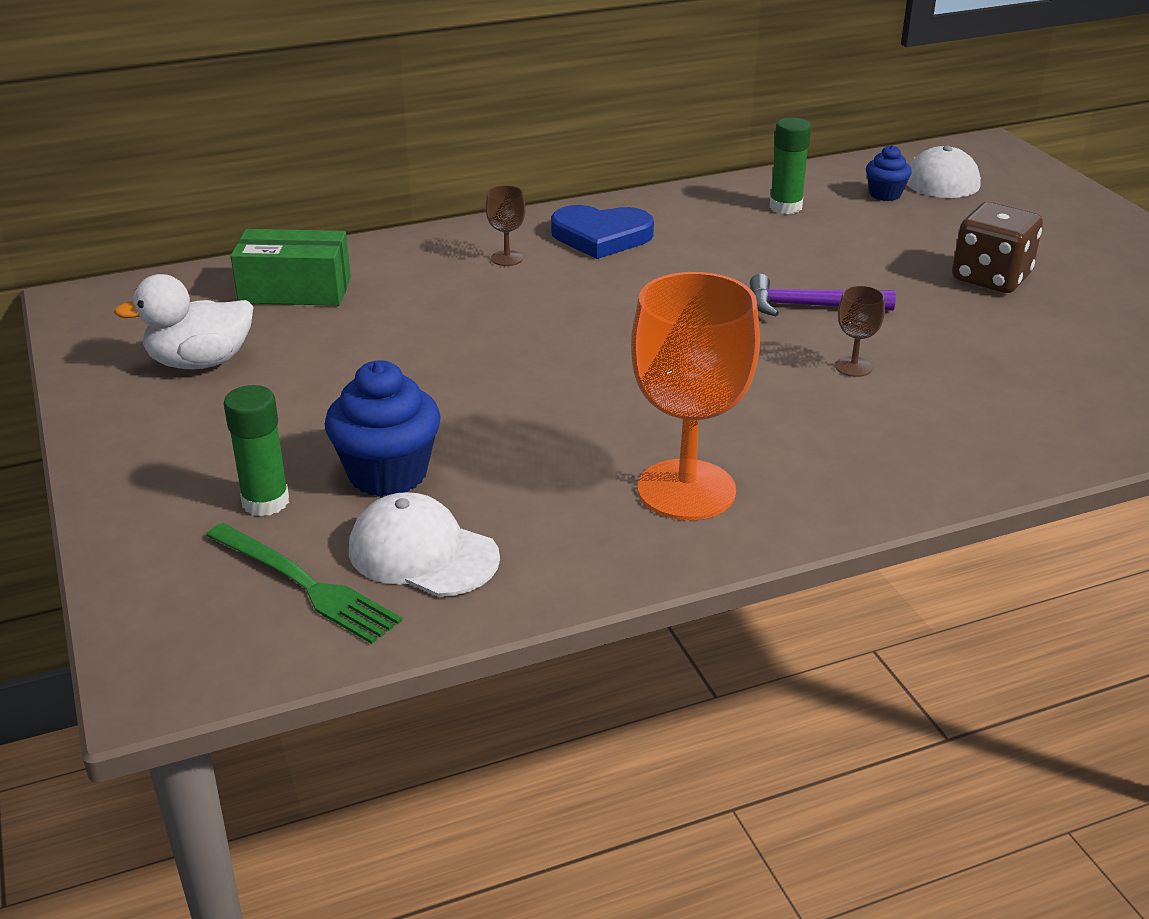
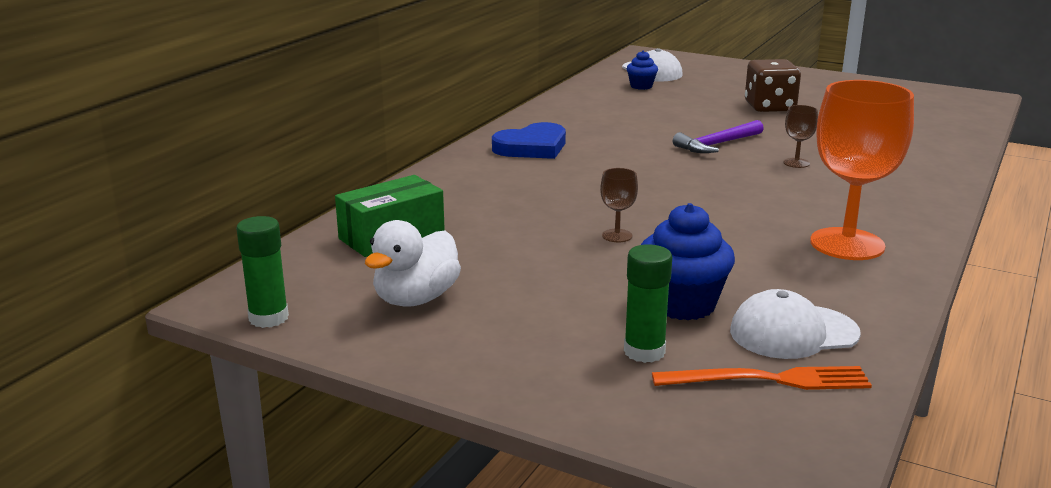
camera: 40 degrees left, 10 degrees down
green fork [206,523,402,644] -> orange fork [652,366,872,390]
brown goblet [486,185,526,266] -> brown goblet moved to [600,168,638,242]
green glue stick [769,117,811,214] -> green glue stick moved to [236,216,289,328]

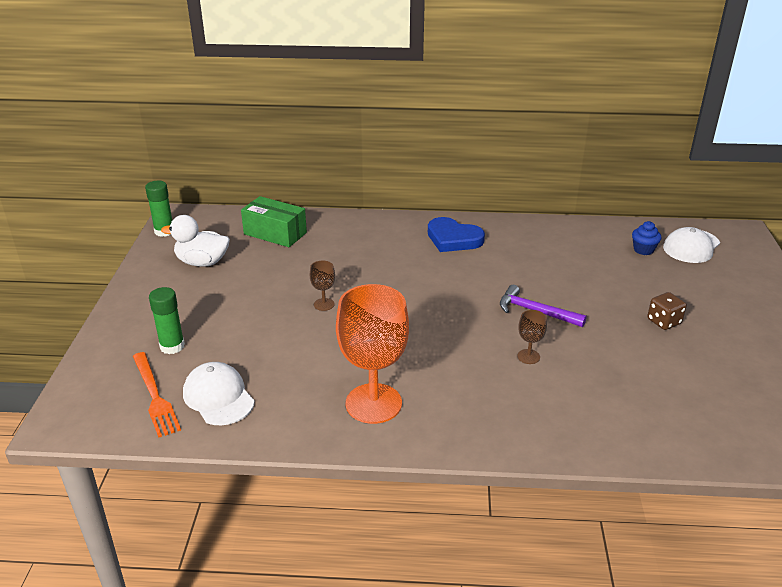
camera: 65 degrees right, 10 degrees up
blue cupcake [641,203,735,320] -> none
brown dice [745,59,801,112] -> brown dice [647,292,687,330], size x0.62

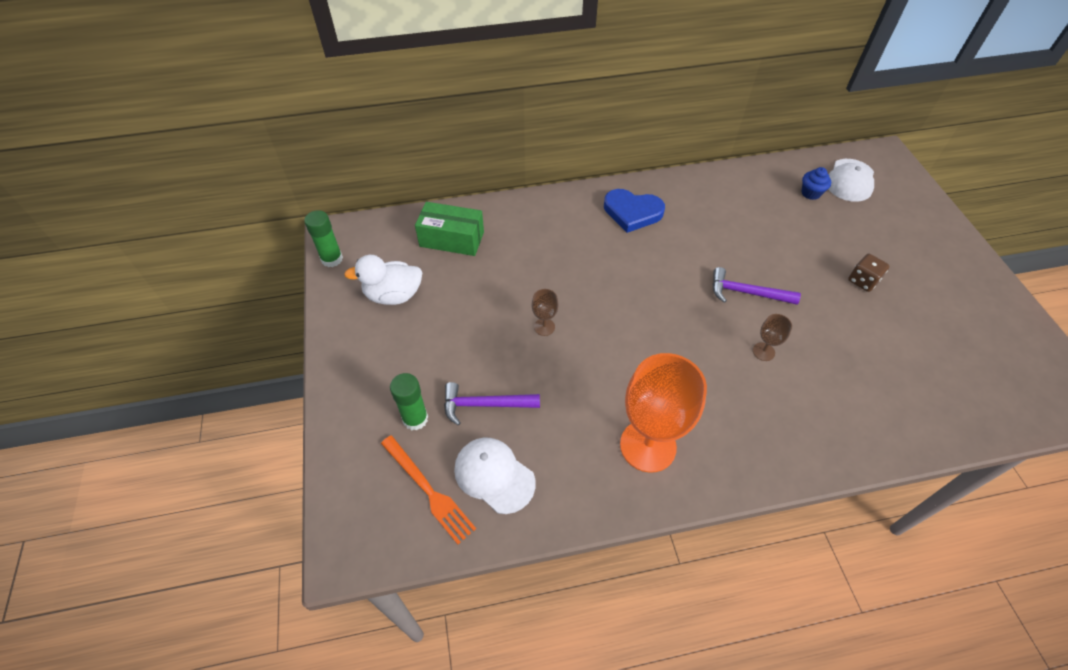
camera: 15 degrees left, 20 degrees up
none -> purple hammer [444,382,540,425]

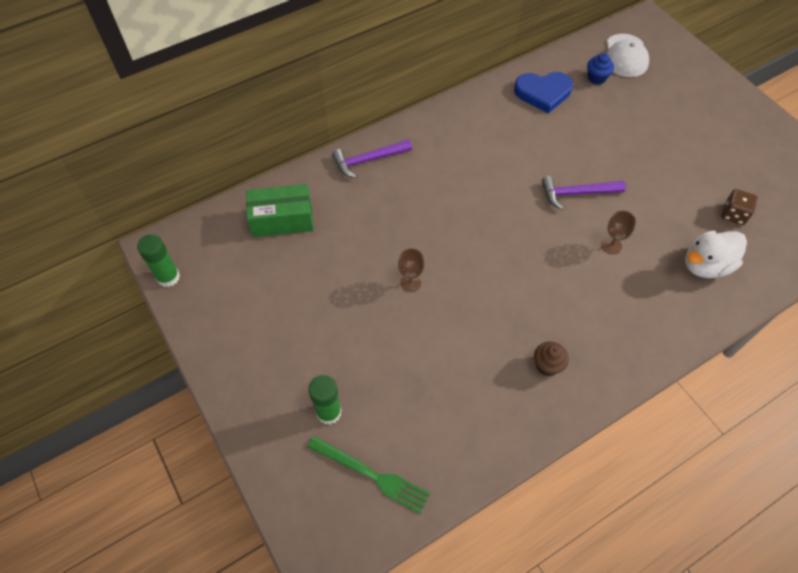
camera: 20 degrees left, 5 degrees up
white duck [344,255,422,305] -> white duck moved to [685,231,747,278]
orange fork [381,435,476,544] -> green fork [307,436,431,514]
purple hammer [444,382,540,425] -> purple hammer moved to [332,139,412,178]
white cap [454,438,536,514] -> none
blue heart [604,189,665,233] -> blue heart moved to [514,72,573,113]
orange goblet [620,353,707,473] -> brown cupcake [534,342,569,376]
brown dice [848,254,890,292] -> brown dice moved to [721,189,758,225]

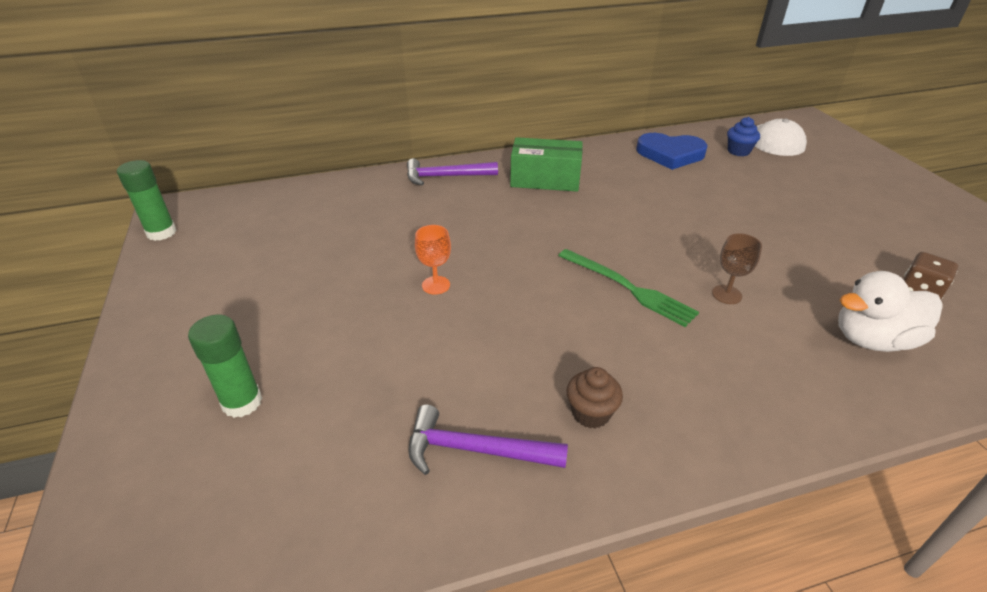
camera: 15 degrees right, 20 degrees down
green box [246,184,313,237] -> green box moved to [510,137,583,192]
green fork [307,436,431,514] -> green fork moved to [558,249,699,327]
brown goblet [398,248,425,292] -> orange goblet [415,225,451,294]
purple hammer [542,176,626,209] -> purple hammer moved to [408,405,568,475]

